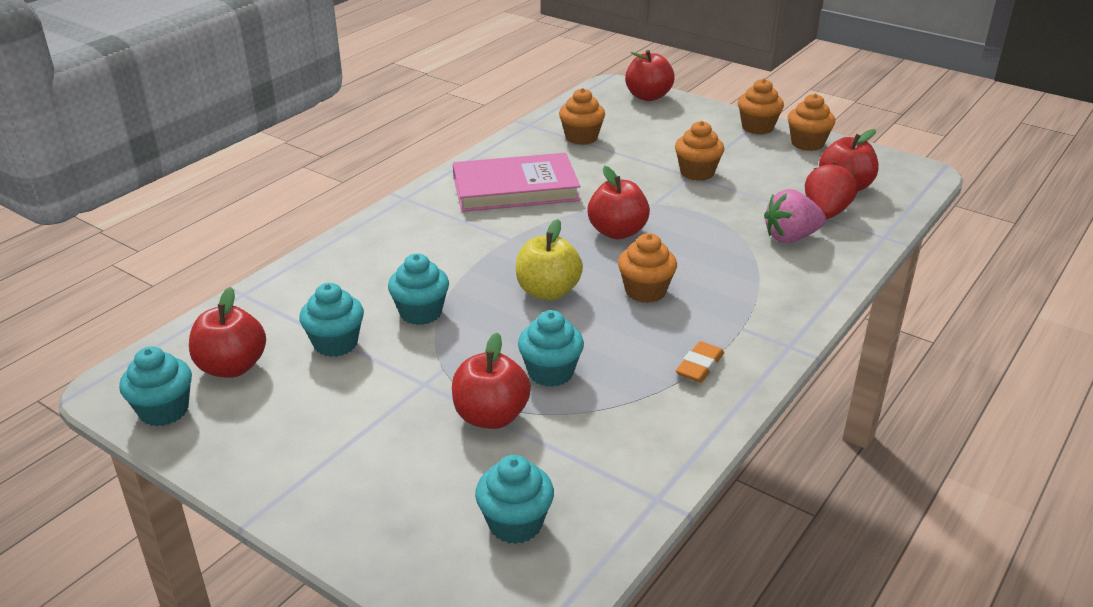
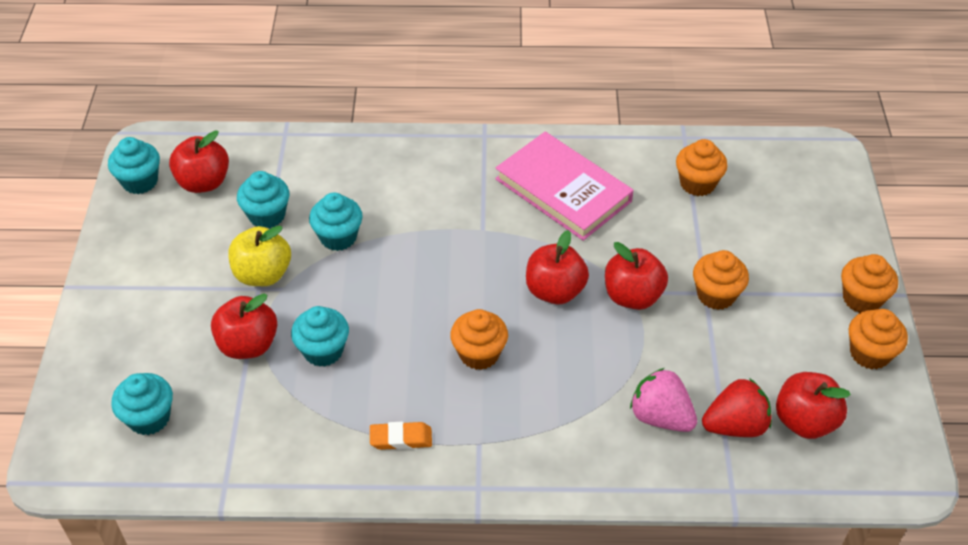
camera: 55 degrees right, 15 degrees up
yellow apple [516,219,583,301] -> yellow apple moved to [228,225,291,286]
red apple [625,50,675,101] -> red apple moved to [605,242,668,310]

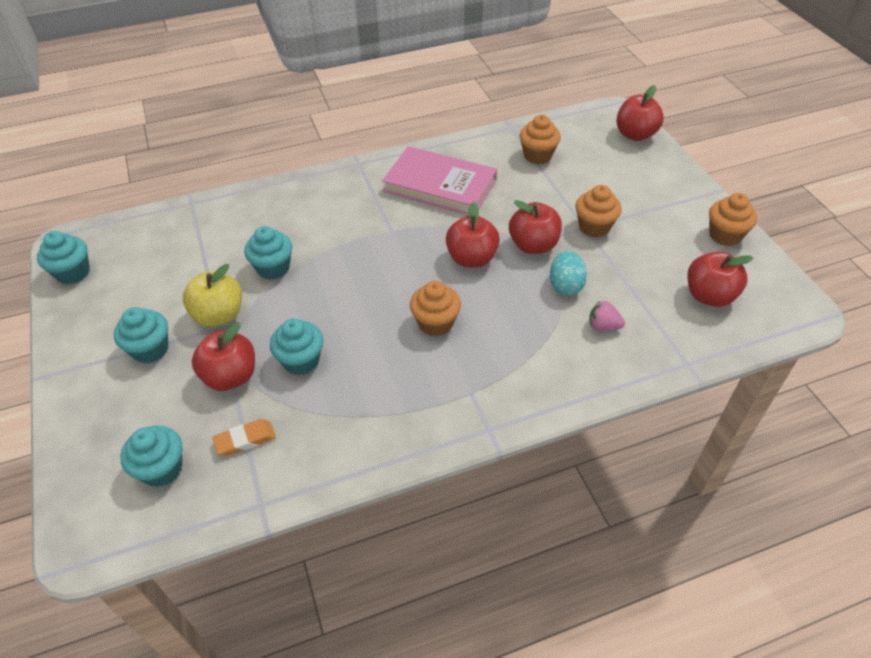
camera: 20 degrees left, 0 degrees up
red apple [169,131,229,193] -> red apple moved to [617,85,664,141]
turquoise cupcake [237,171,290,228] -> turquoise cupcake moved to [114,307,168,363]
orange eraser [370,422,432,450] -> orange eraser moved to [212,419,276,456]
pink strawberry [630,368,697,432] -> pink strawberry [589,301,625,331], size x0.61
red strawberry [702,378,772,437] -> none
orange cupcake [841,254,898,313] -> none
none -> turquoise egg [550,251,587,296]

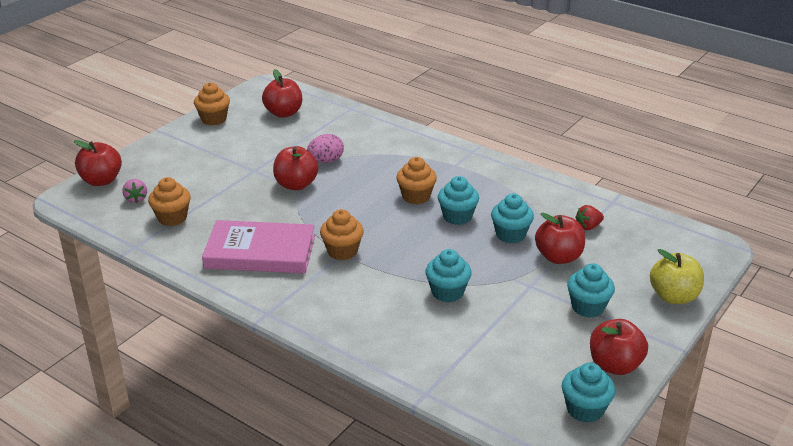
camera: 125 degrees left, 15 degrees down
turquoise cupcake [121,425,182,487] -> turquoise cupcake moved to [438,176,479,225]
yellow apple [183,264,242,327] -> yellow apple moved to [650,249,704,304]
orange eraser [212,419,276,456] -> red strawberry [575,205,604,230]
pink book [382,146,497,215] -> pink book turned 75 degrees counterclockwise [202,220,315,273]
red apple [446,202,500,267] -> red apple moved to [590,319,648,375]
turquoise egg [550,251,587,296] -> pink egg [307,134,344,163]
orange cupcake [575,185,622,237] -> orange cupcake moved to [320,209,364,260]
pink strawberry [589,301,625,331] -> pink strawberry moved to [122,179,147,203]

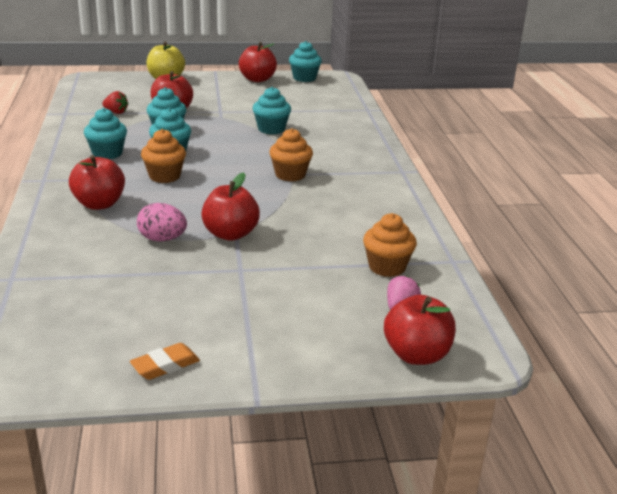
camera: 135 degrees left, 5 degrees down
orange cupcake [194,82,230,125] -> orange eraser [130,343,200,380]
pink book [202,220,315,273] -> none
red apple [262,69,302,118] -> red apple moved to [69,155,125,210]
turquoise cupcake [567,263,615,318] -> turquoise cupcake moved to [84,108,127,159]

